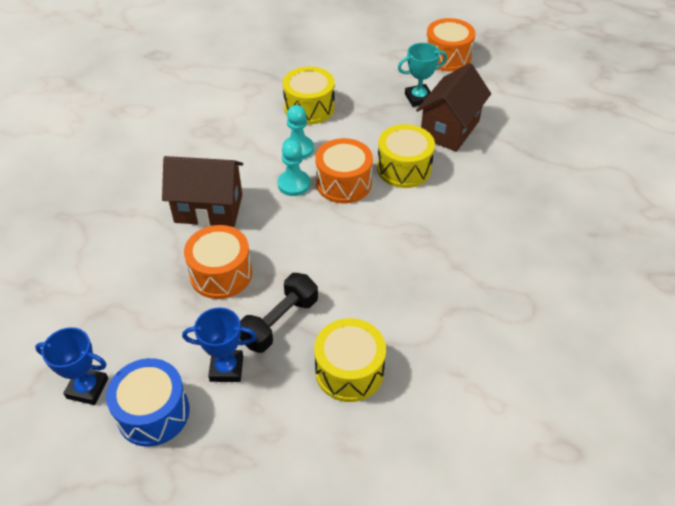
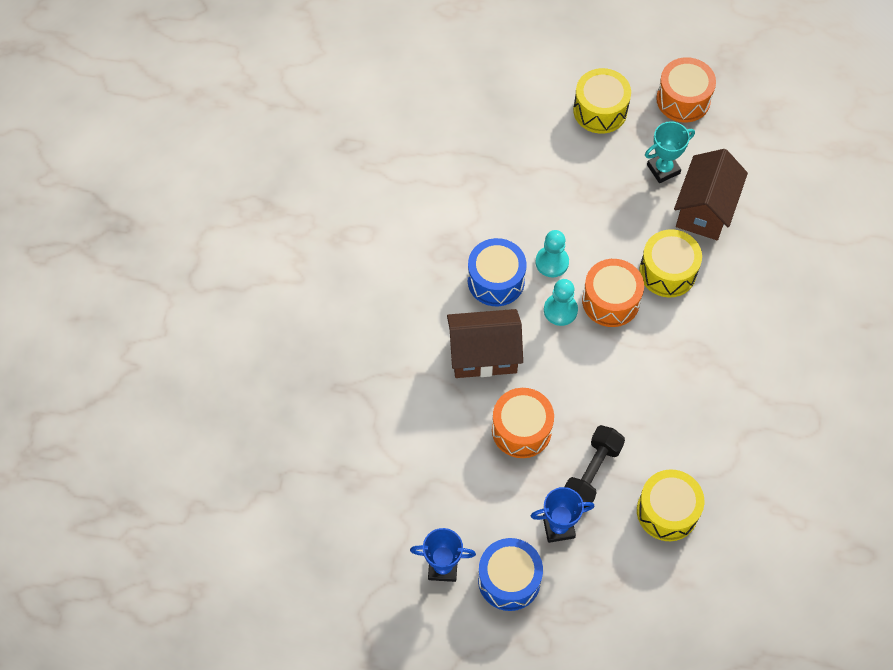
camera: 10 degrees left, 15 degrees up
yellow drum [283,67,335,124] -> yellow drum moved to [573,68,631,134]
none -> blue drum [468,238,526,306]

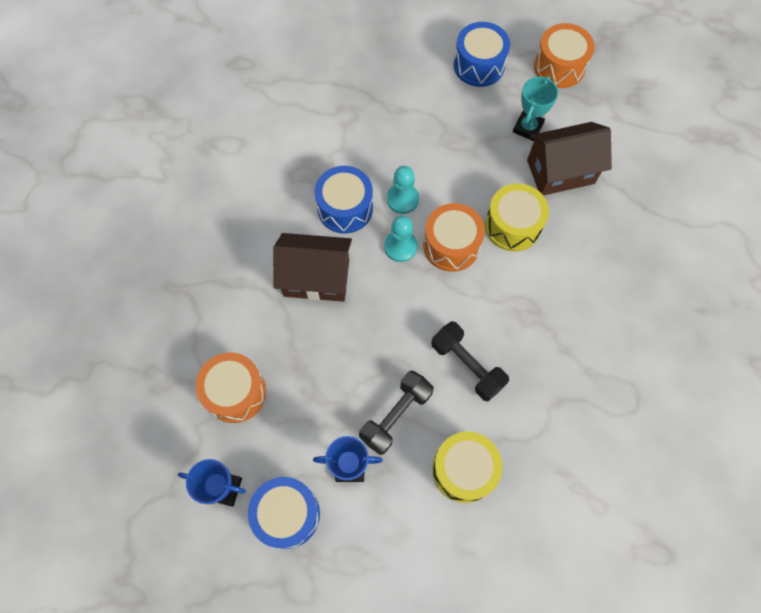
camera: 10 degrees right, 5 degrees up
orange drum [492,388,554,458] -> orange drum moved to [195,352,266,423]
yellow drum [573,68,631,134] -> blue drum [454,22,510,87]
turquoise trophy [645,121,695,183] -> turquoise trophy turned 45 degrees counterclockwise [513,76,558,141]
brown house [674,149,748,240] -> brown house turned 45 degrees clockwise [527,122,612,196]
none -> black dumbbell [431,321,509,401]

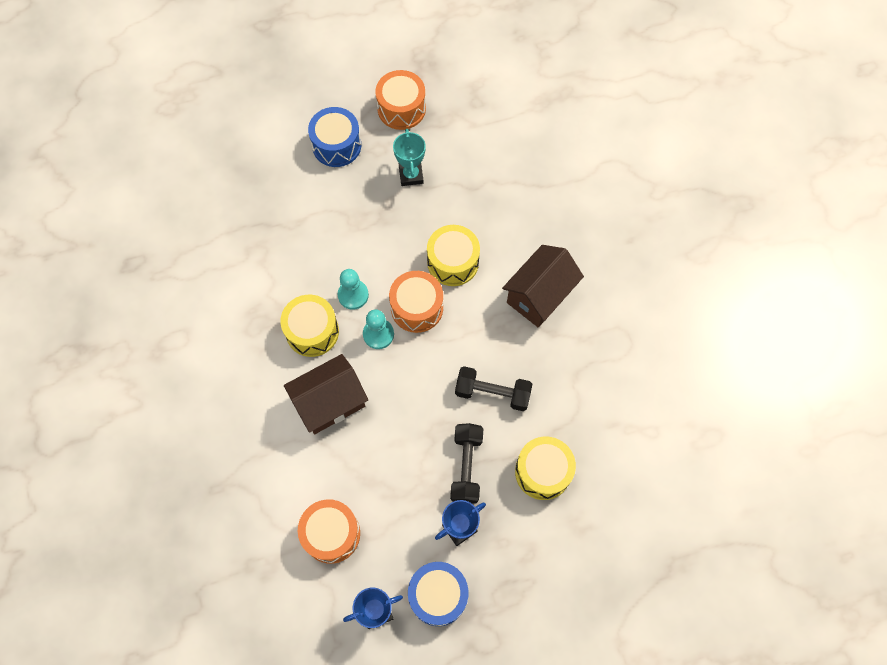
camera: 35 degrees left, 0 degrees up
blue drum [314,166,373,233] -> yellow drum [280,295,339,357]
brown house [527,122,612,196] -> brown house moved to [502,245,584,327]

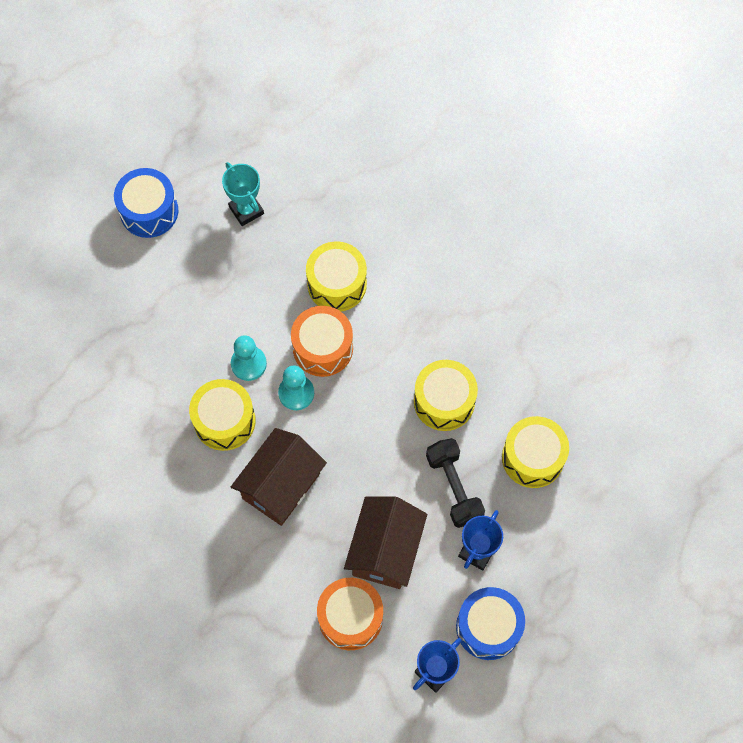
camera: 25 degrees left, 0 degrees up
orange drum [376,70,426,130] -> none
black dumbbell [455,366,532,411] -> yellow drum [414,360,478,431]
brown house [502,245,584,327] -> brown house moved to [344,496,427,589]

